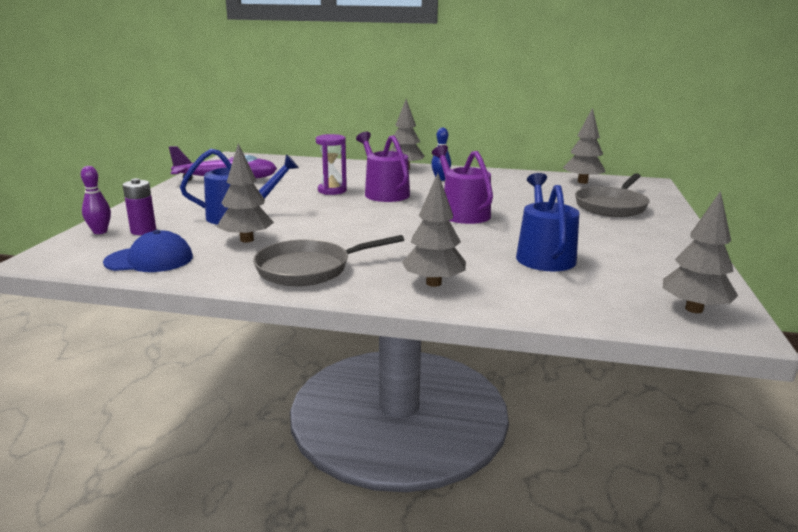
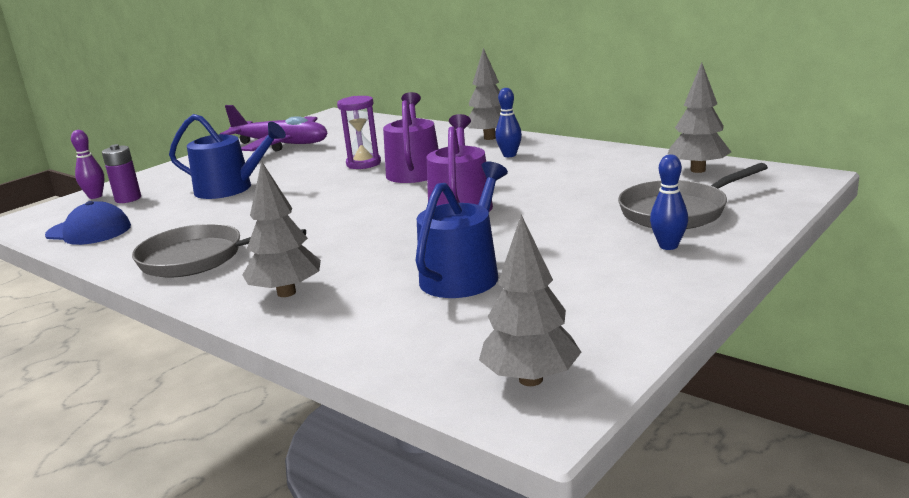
camera: 30 degrees right, 0 degrees up
grey tree [217,143,274,243] -> none
none -> blue bowling pin [650,154,688,250]

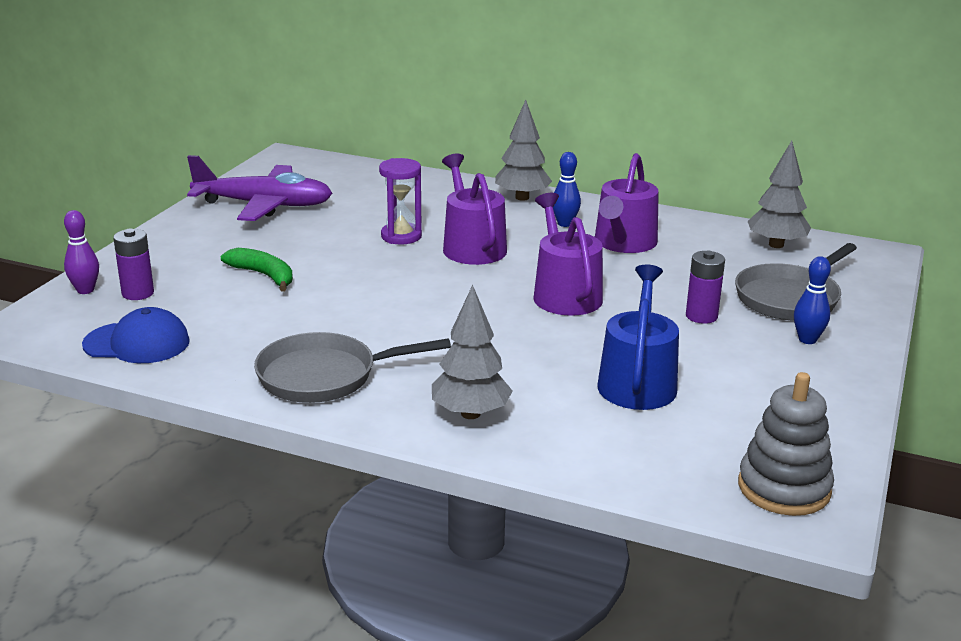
camera: 20 degrees left, 5 degrees up
blue watering can [169,114,286,199] -> green banana [221,248,293,292]
grey tree [479,214,581,386] -> grey stacking toy [738,372,834,516]
none -> purple watering can [595,153,659,253]
none -> purple battery [686,251,725,324]

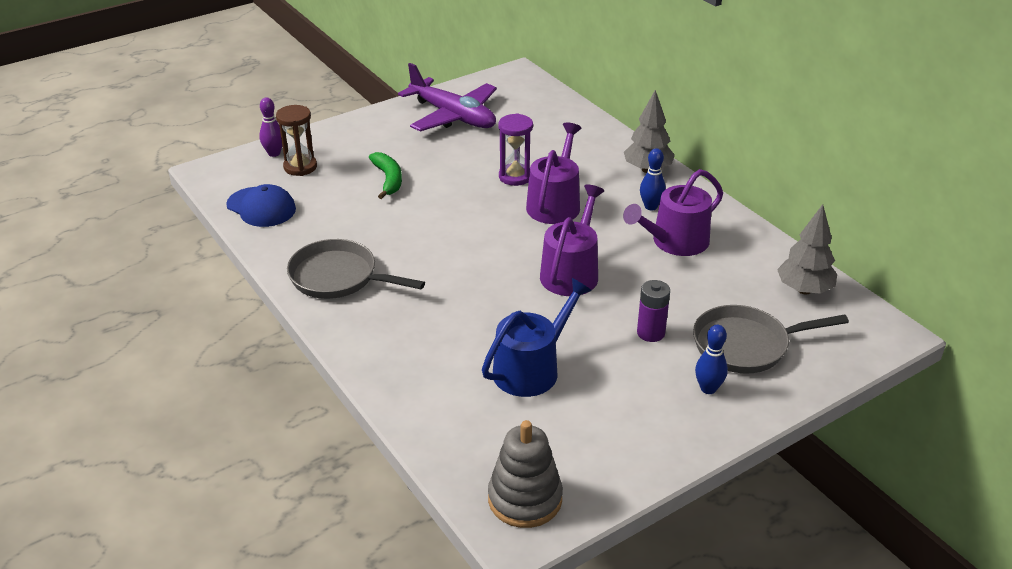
camera: 35 degrees right, 10 degrees up
purple battery [113,229,154,300] -> brown hourglass [276,105,317,176]
grey tree [432,285,512,419] -> none

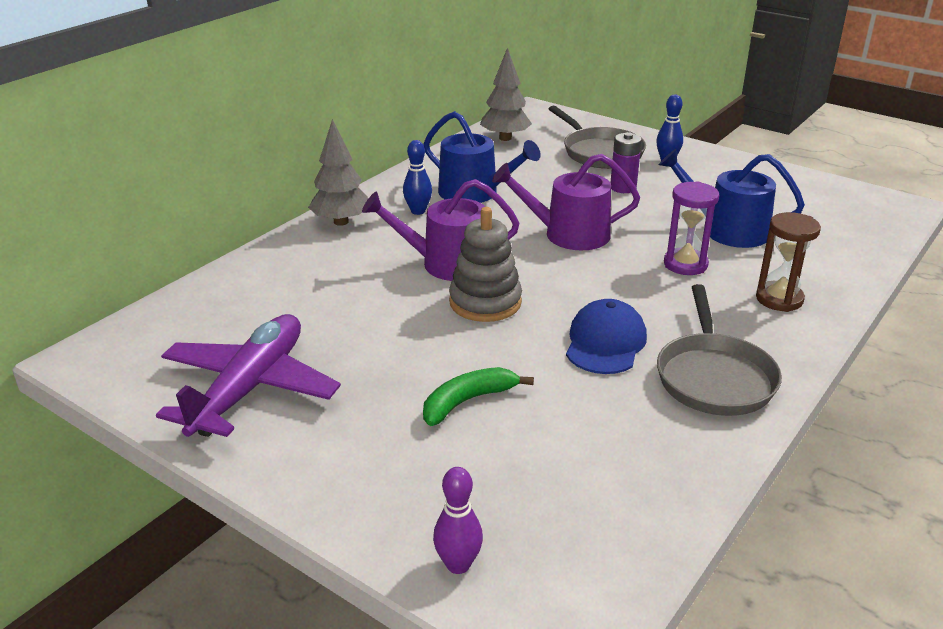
camera: 110 degrees left, 5 degrees down
blue cap [226,184,296,227] -> blue cap moved to [566,299,647,374]
brown hourglass [276,105,317,176] -> brown hourglass moved to [756,212,821,312]
grey stacking toy [488,420,563,528] -> grey stacking toy moved to [449,207,522,322]
purple hourglass [498,113,533,186] -> purple hourglass moved to [664,181,719,275]
purple watering can [623,169,723,256] -> blue watering can [424,111,541,203]

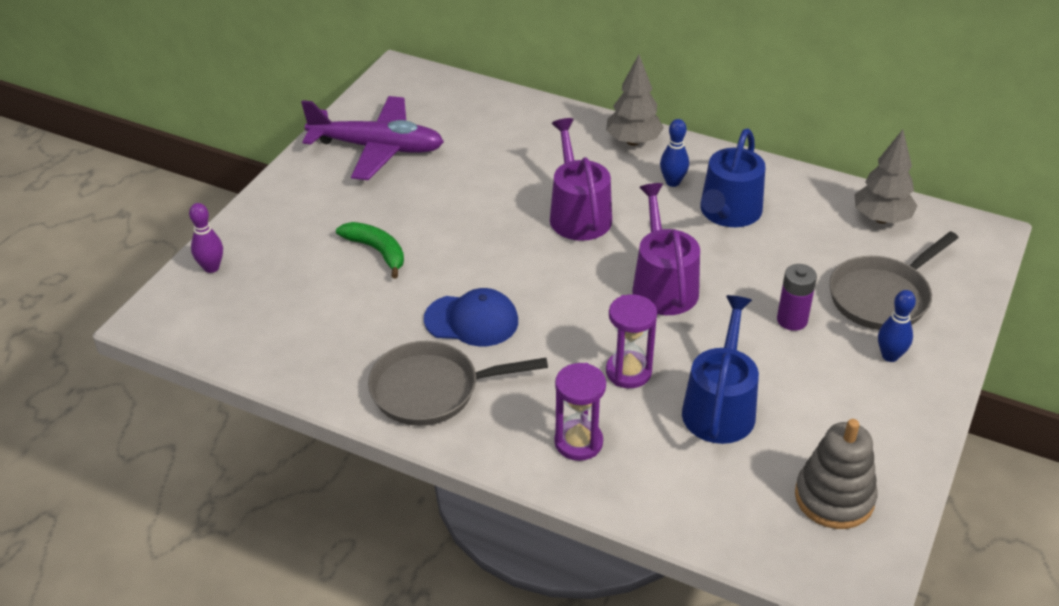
camera: 80 degrees right, 10 degrees up
grey stacking toy [449,207,522,322] -> grey stacking toy moved to [795,419,877,529]
brown hourglass [756,212,821,312] -> purple hourglass [554,363,606,461]

